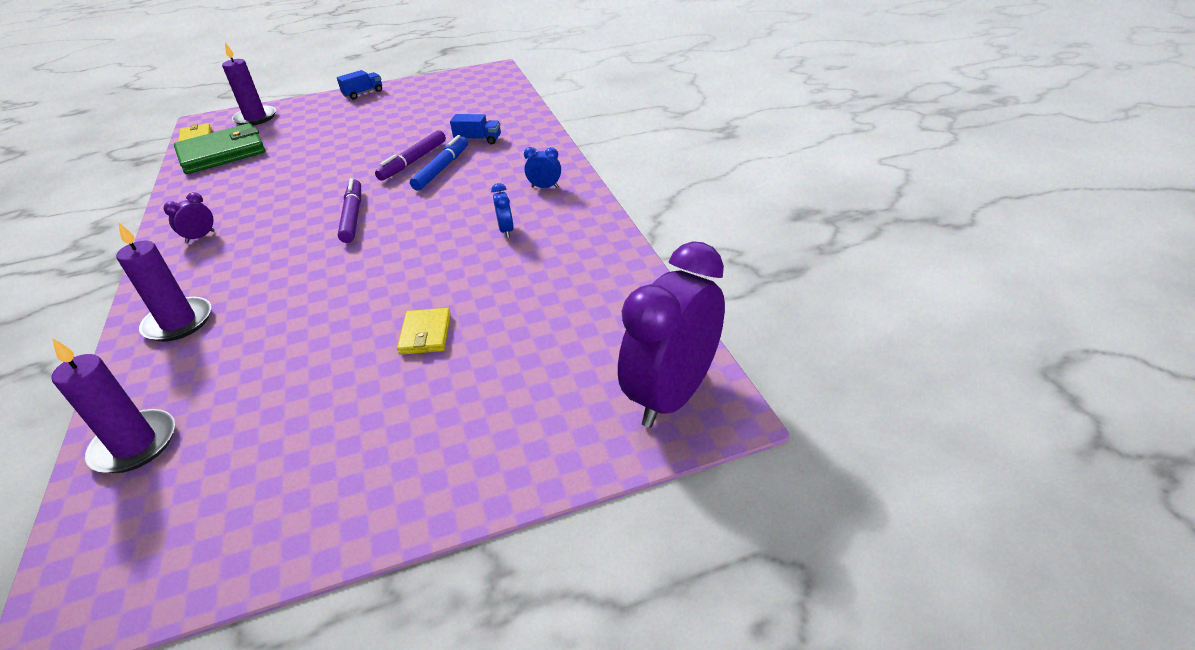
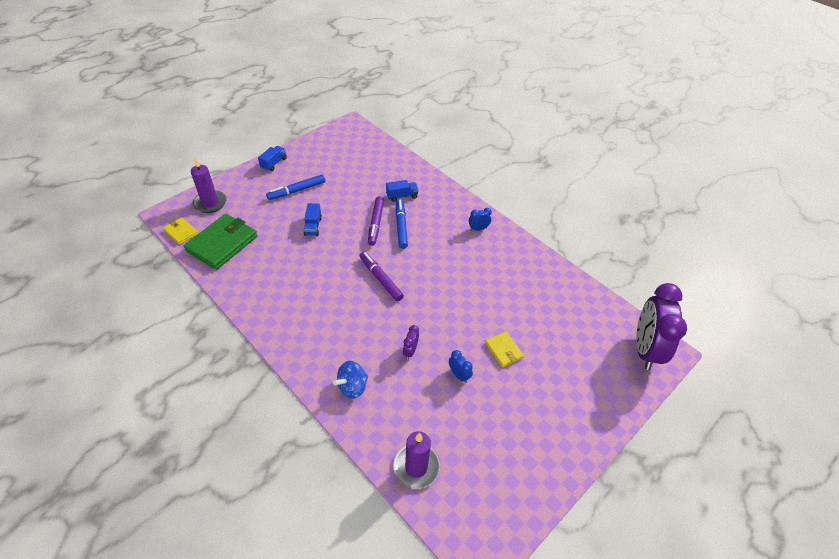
camera: 30 degrees left, 10 degrees up
purple candle [116,222,211,342] -> blue spinning top [333,361,368,399]
purple clock [164,192,215,243] -> purple clock moved to [403,325,419,360]
blue clock [491,183,514,238] -> blue clock moved to [449,350,473,383]
none -> blue marker [266,175,325,200]
none -> blue truck [304,203,322,236]

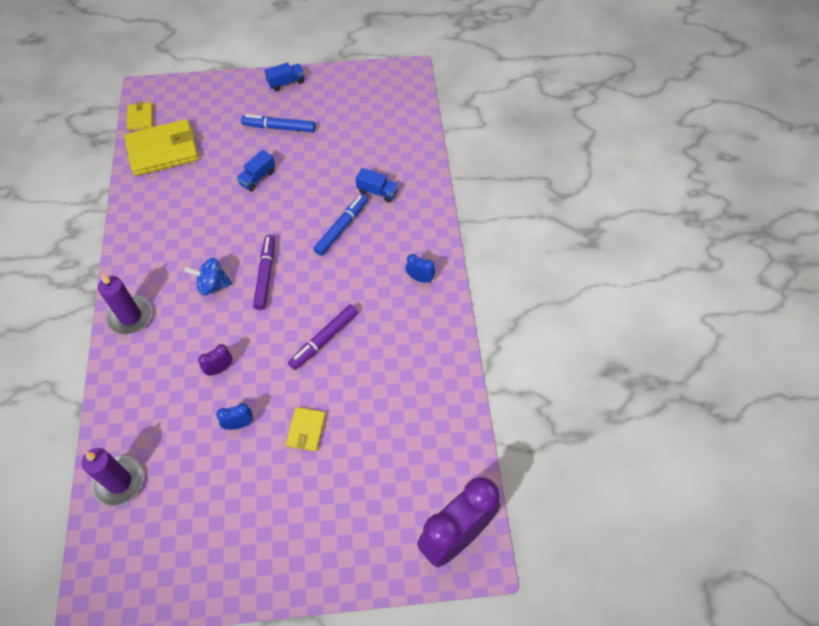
camera: 40 degrees right, 10 degrees up
green wallet [184,214,258,270] -> yellow wallet [124,119,199,176]
purple candle [191,158,226,213] -> purple candle moved to [98,274,152,334]
blue spinning top [333,361,368,399] -> blue spinning top moved to [184,257,232,295]
purple marker [368,196,384,246] -> purple marker moved to [288,304,358,370]
blue clock [449,350,473,383] -> blue clock turned 105 degrees counterclockwise [216,403,253,430]

